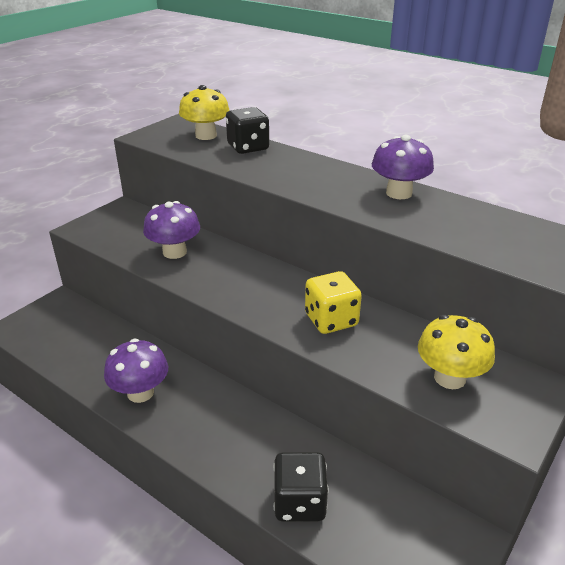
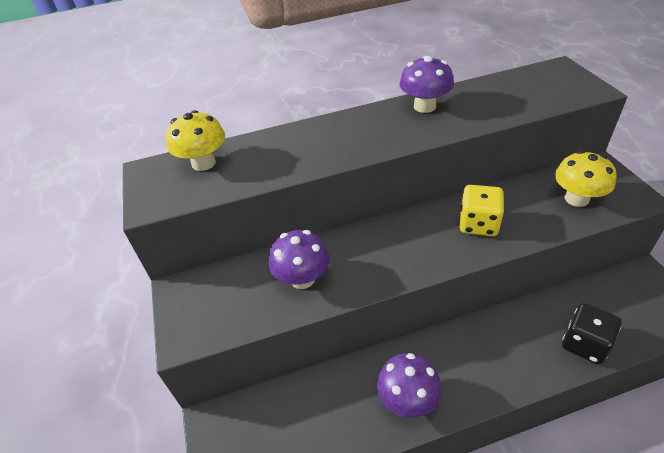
camera: 50 degrees left, 10 degrees up
black dice [226,107,269,154] -> none

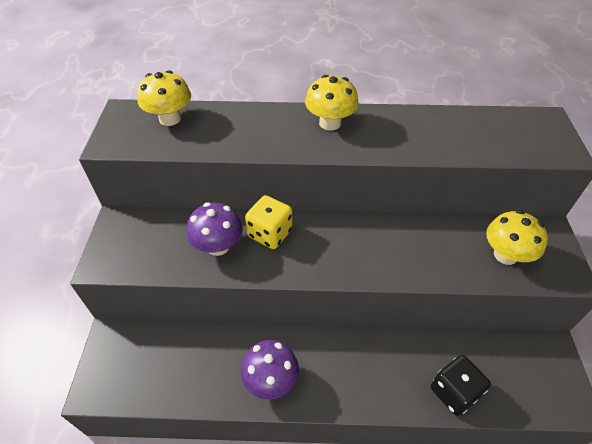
camera: 15 degrees right, 5 degrees up
purple mushroom [399,56,454,113] -> none
yellow dice [460,185,504,236] -> yellow dice moved to [245,195,293,249]
none -> yellow mushroom [305,75,359,130]

